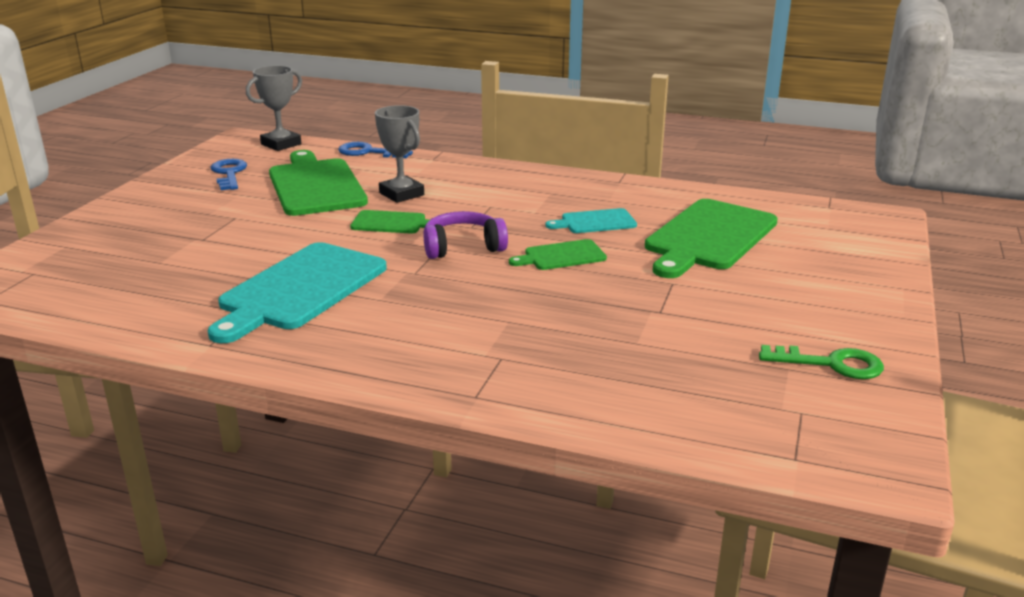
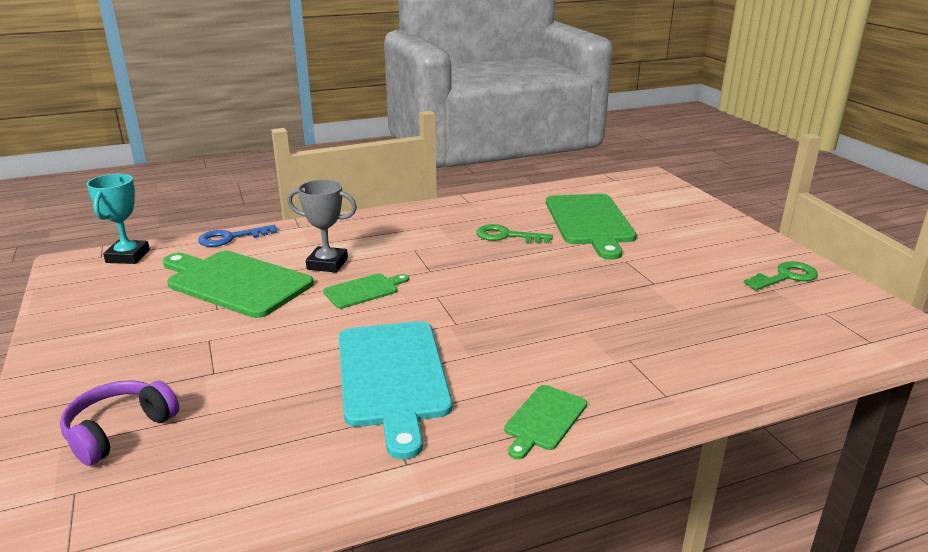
camera: 40 degrees left, 0 degrees up
blue key [211,159,247,190] -> none
grey trophy [246,66,302,151] -> turquoise trophy [87,174,150,264]
purple headphones [423,211,508,259] -> purple headphones moved to [60,381,179,466]
green cutting board [509,239,607,270] -> green cutting board moved to [504,385,587,459]
turquoise cutting board [545,208,637,233] -> green key [477,224,553,243]

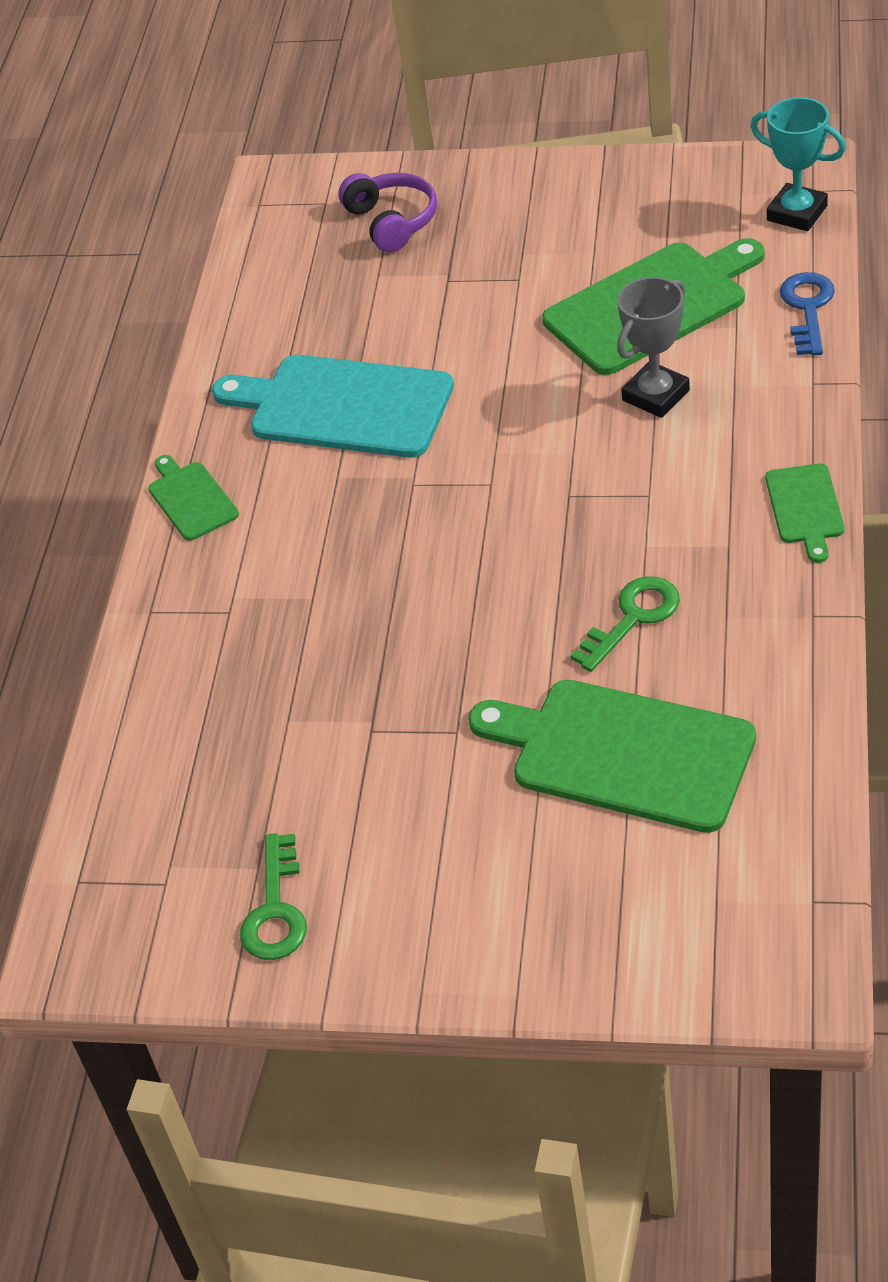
camera: 125 degrees right, 20 degrees up
green cutting board [323,273,409,309] -> green cutting board moved to [765,464,845,563]

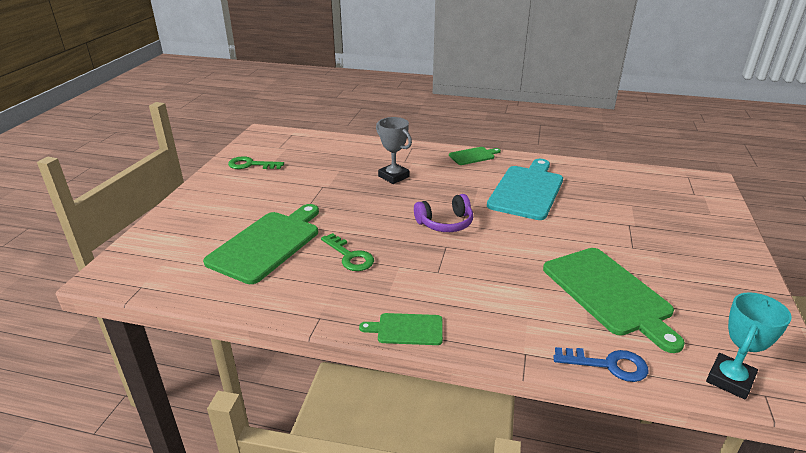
camera: 90 degrees right, 15 degrees down
purple headphones [338,173,437,252] -> purple headphones moved to [414,194,473,232]
grey trophy [617,277,690,418] -> grey trophy moved to [376,117,412,184]

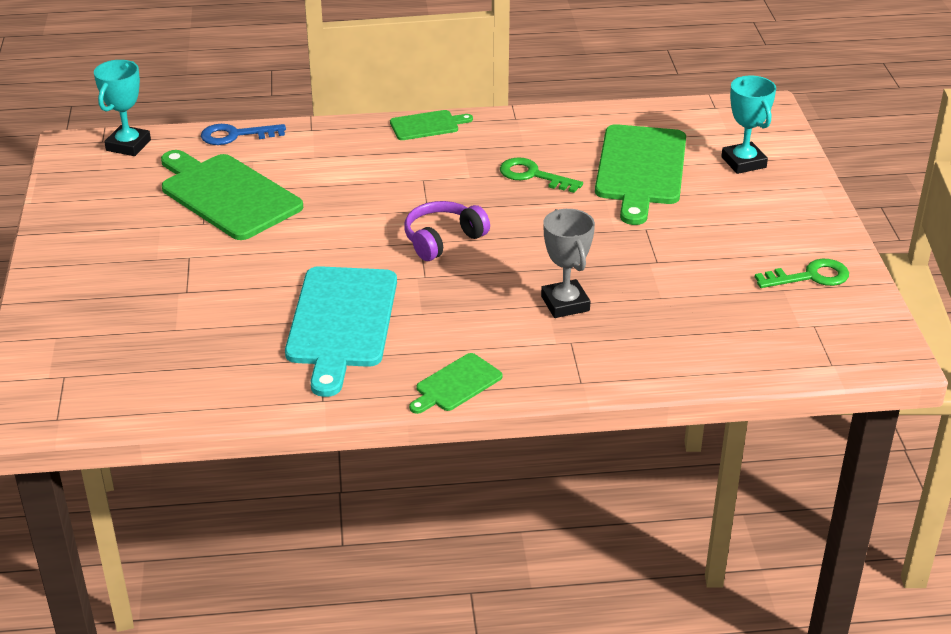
camera: 160 degrees right, 5 degrees up
grey trophy [376,117,412,184] -> grey trophy turned 45 degrees clockwise [541,209,595,318]
none -> turquoise trophy [721,76,776,174]

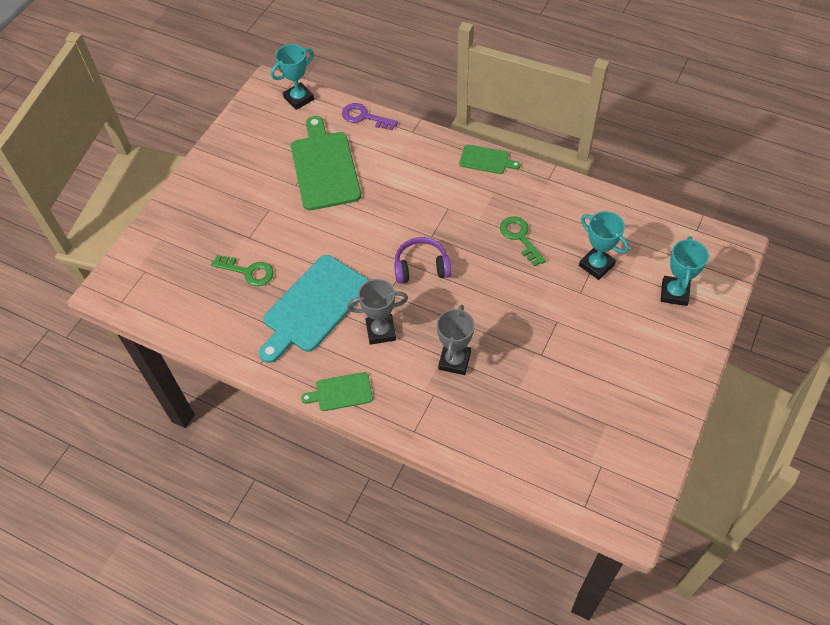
camera: 35 degrees right, 20 degrees up
blue key [201,124,286,145] -> purple key [342,103,398,130]
green cutting board [595,124,686,225] -> turquoise trophy [579,211,629,280]
green key [755,259,849,288] -> green key moved to [211,255,274,286]
none -> grey trophy [347,279,408,345]

